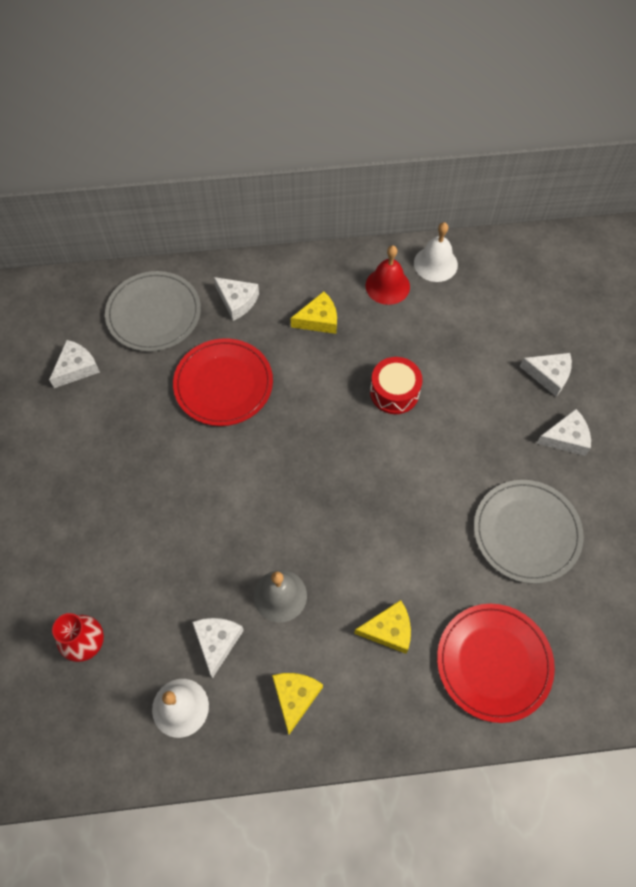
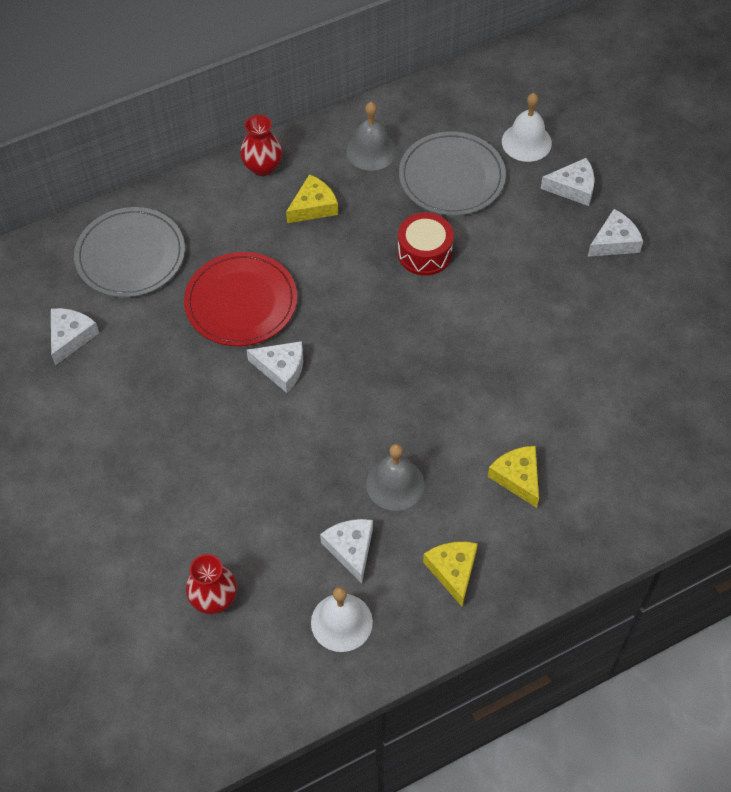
camera: 20 degrees left, 5 degrees down
white cheese [214,277,259,321] -> white cheese moved to [246,341,303,393]
yellow cheese [354,600,411,654] -> yellow cheese turned 90 degrees counterclockwise [488,446,539,508]
red bell [366,245,410,305] -> grey bell [346,102,396,171]
white bell [414,222,458,282] -> white bell moved to [502,93,552,162]
red plate [437,604,555,723] -> none
grey plate [474,480,584,584] -> grey plate moved to [399,132,506,216]
none -> red vase [240,115,283,176]

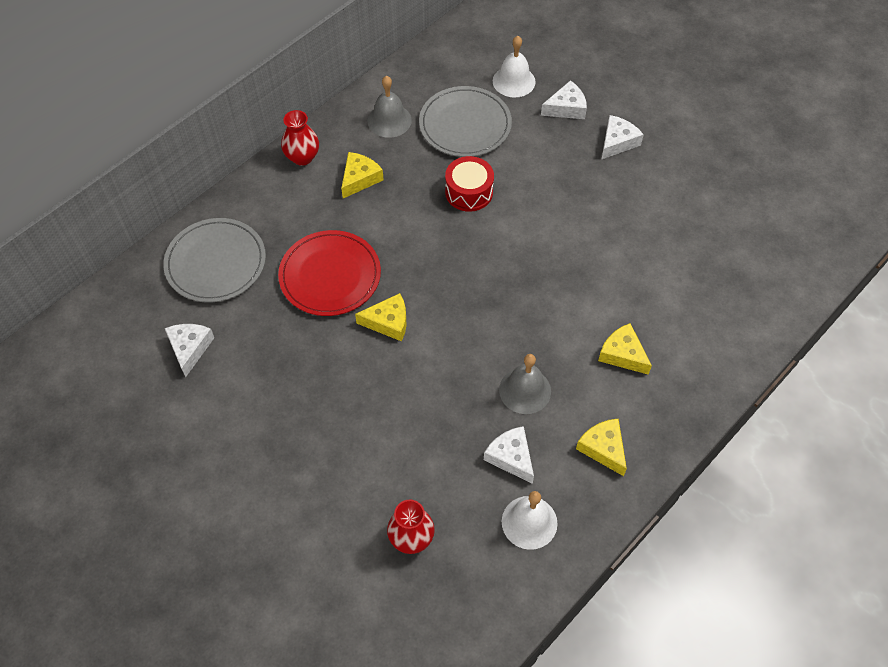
camera: 20 degrees left, 0 degrees up
white cheese [246,341,303,393] -> yellow cheese [355,293,406,341]

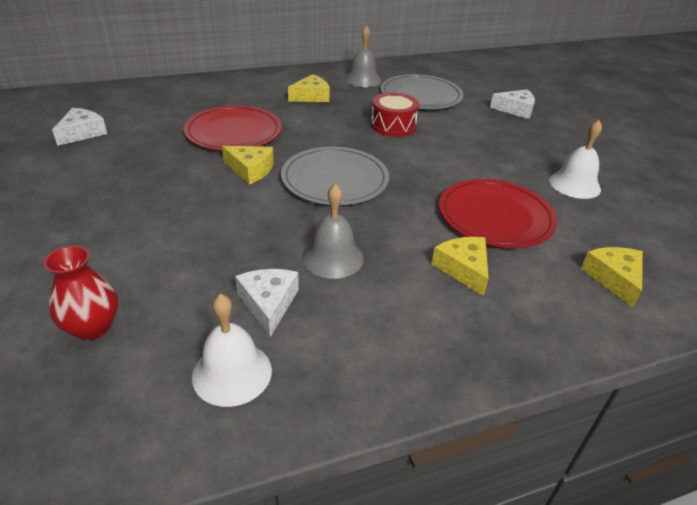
camera: 25 degrees right, 20 degrees down
grey plate [163,218,266,303] -> grey plate moved to [281,147,389,205]
red vase [281,110,319,166] -> none
white bell [493,36,535,98] -> white bell moved to [549,120,602,199]
yellow cheese [576,418,627,476] -> yellow cheese moved to [581,247,643,308]
white cheese [601,115,644,160] -> none
none -> red plate [439,179,557,248]

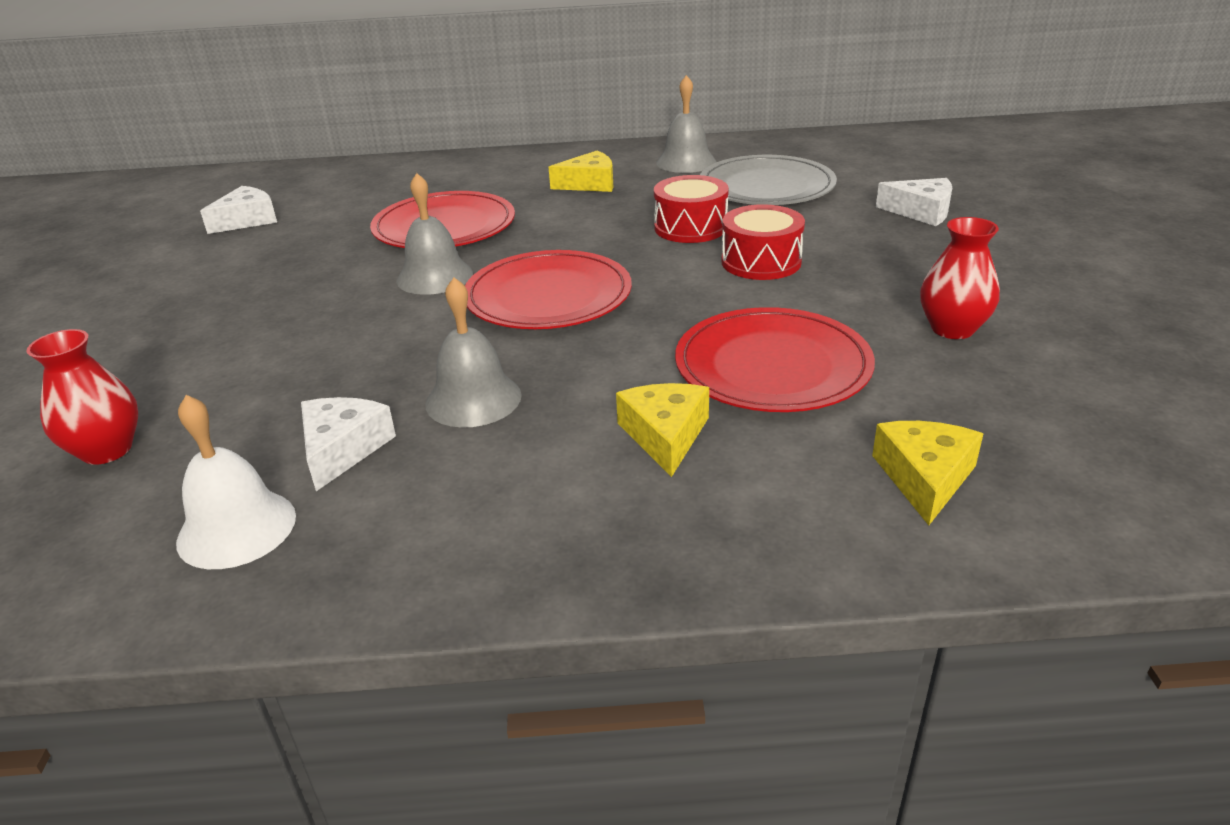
camera: 20 degrees right, 5 degrees down
yellow cheese [222,146,274,184] -> grey bell [397,173,473,295]
grey plate [281,147,389,205] -> red plate [465,250,632,329]
white bell [549,120,602,199] -> red vase [920,217,1000,339]
none -> red drum [722,204,805,280]

